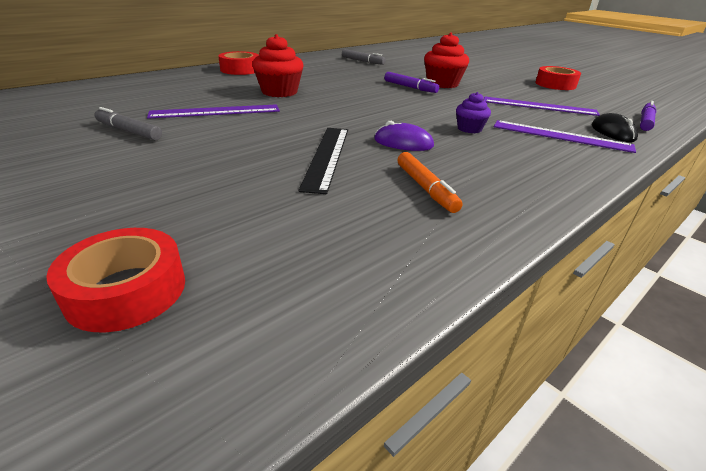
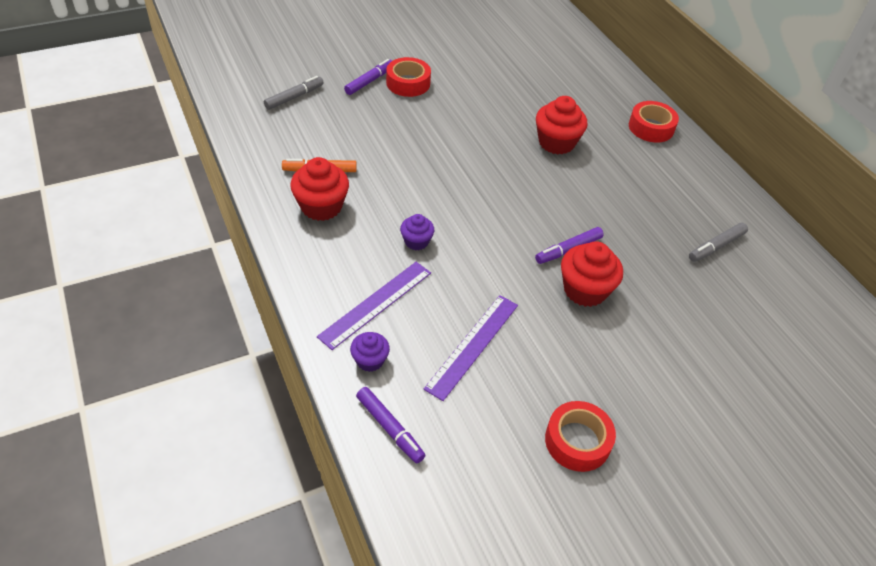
camera: 105 degrees right, 15 degrees up
red tape [46,228,185,332] -> red tape moved to [386,57,431,97]
grey marker [94,107,162,140] -> grey marker moved to [264,76,324,110]
purple ruler [147,104,280,119] -> none
black ruler [298,128,348,194] -> none
purple mouse [374,121,434,151] -> none
black mouse [592,113,638,142] -> purple cupcake [350,332,390,372]
none -> red cupcake [290,157,349,221]
none -> purple marker [344,59,392,95]

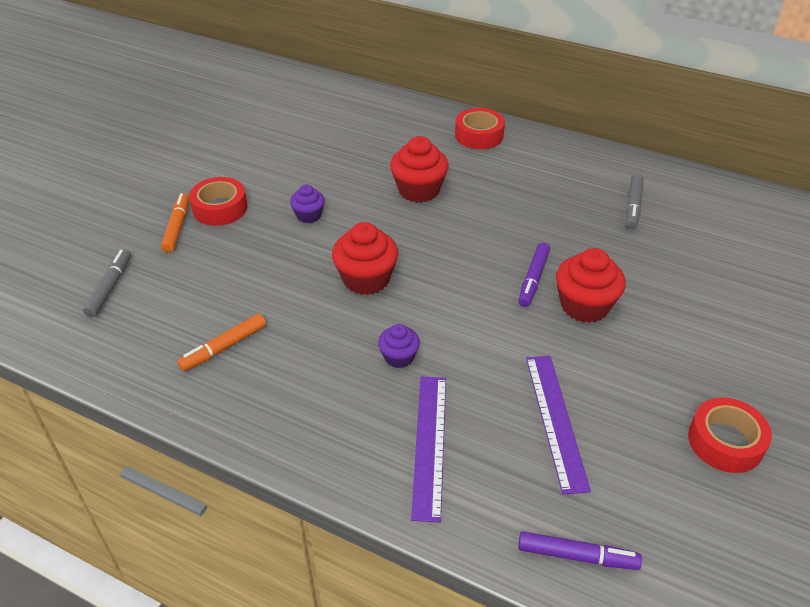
camera: 35 degrees left, 5 degrees down
red cupcake [290,157,349,221] -> red cupcake moved to [332,222,398,295]
purple marker [344,59,392,95] -> orange marker [161,193,189,253]
purple cupcake [350,332,390,372] -> purple cupcake moved to [290,184,325,223]

